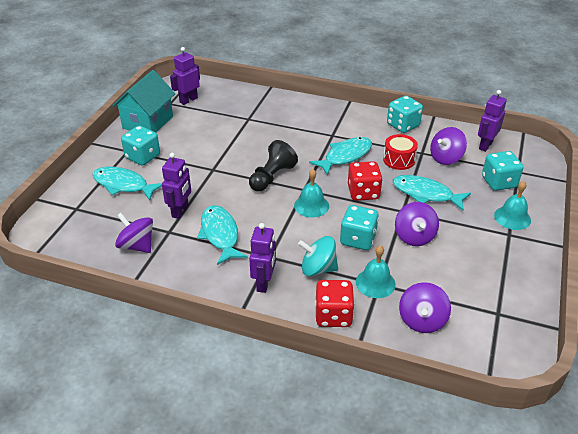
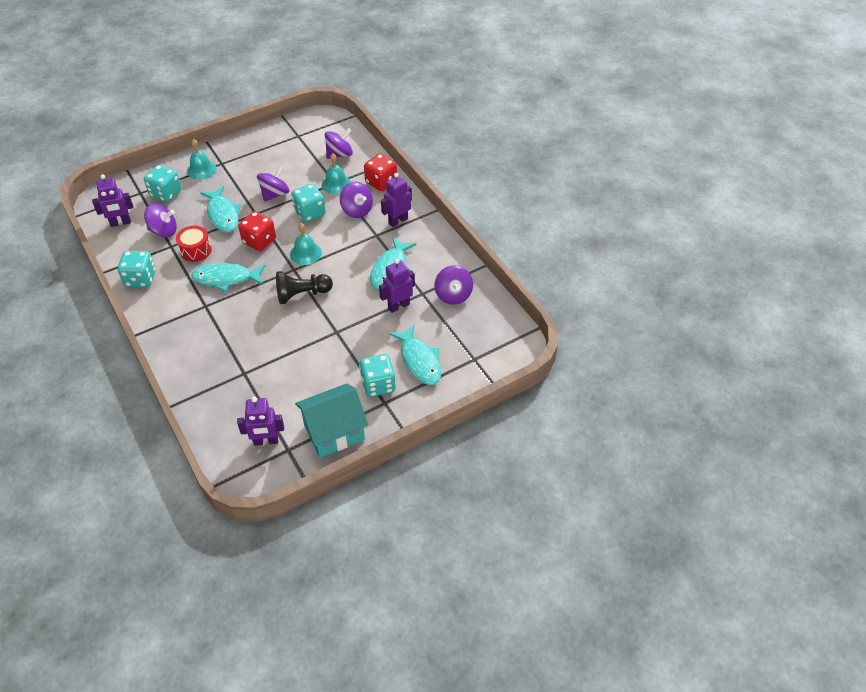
camera: 140 degrees left, 10 degrees up
turquoise spinning top [298,236,338,276] -> purple spinning top [340,181,373,218]

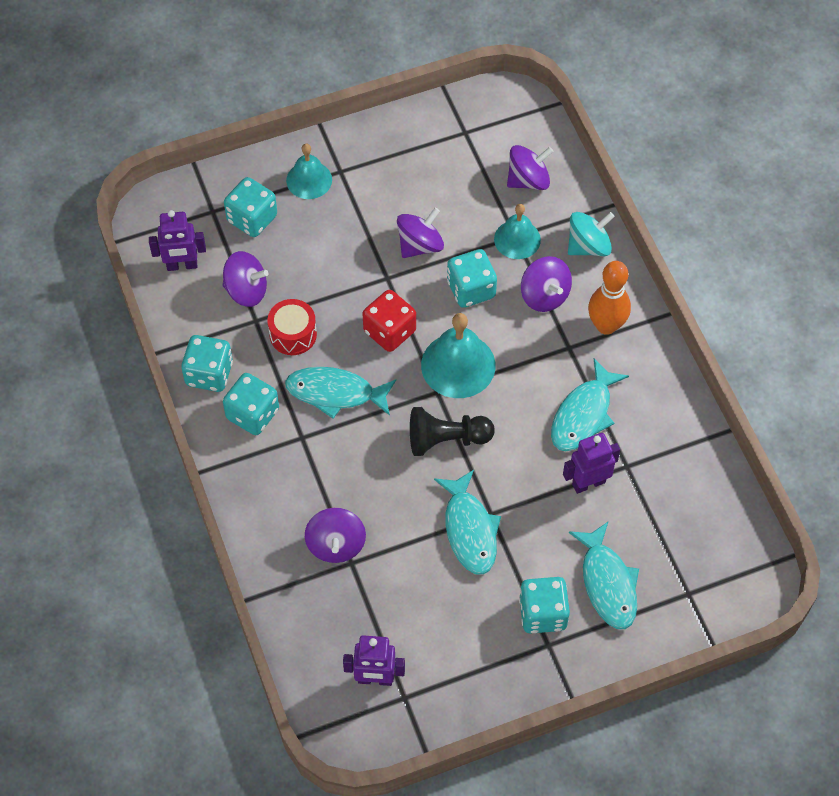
camera: 10 degrees right, 10 degrees up
turquoise fish [200,186,241,232] -> turquoise fish moved to [434,470,501,575]
turquoise bell [290,223,322,265] -> turquoise bell [421,313,496,398], size x1.54
turquoise house [295,383,368,457] -> none
red dice [364,153,397,191] -> turquoise spinning top [568,212,615,256]
purple robot [381,173,412,227] -> orange bowling pin [588,261,631,335]
purple spinning top [435,265,473,305] -> purple spinning top moved to [305,508,366,563]
none -> turquoise dice [223,373,279,435]

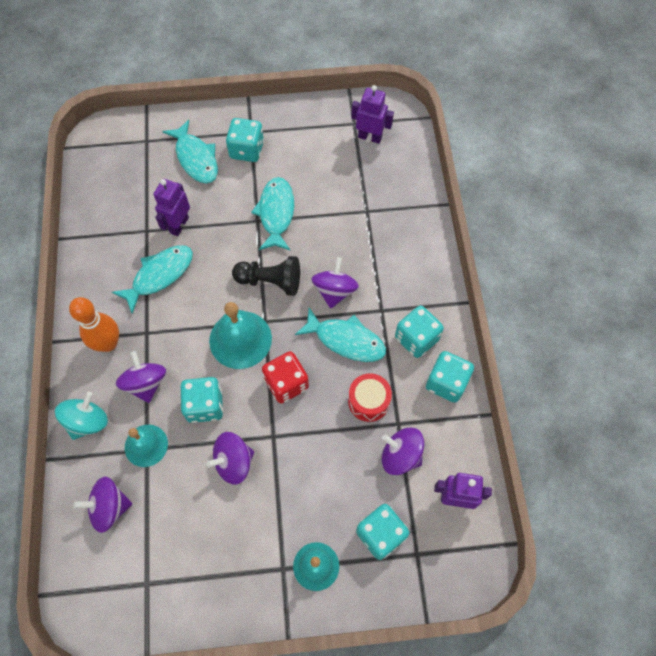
camera: 165 degrees left, 5 degrees up
purple spinning top [305,508,366,563] -> purple spinning top moved to [312,257,359,309]
purple robot [563,433,620,494] -> purple robot turned 120 degrees clockwise [153,179,190,236]
turquoise spinning top [568,212,615,256] -> turquoise spinning top turned 135 degrees clockwise [55,392,108,440]
turquoise fish [569,521,639,629] -> turquoise fish turned 150 degrees clockwise [163,120,218,183]

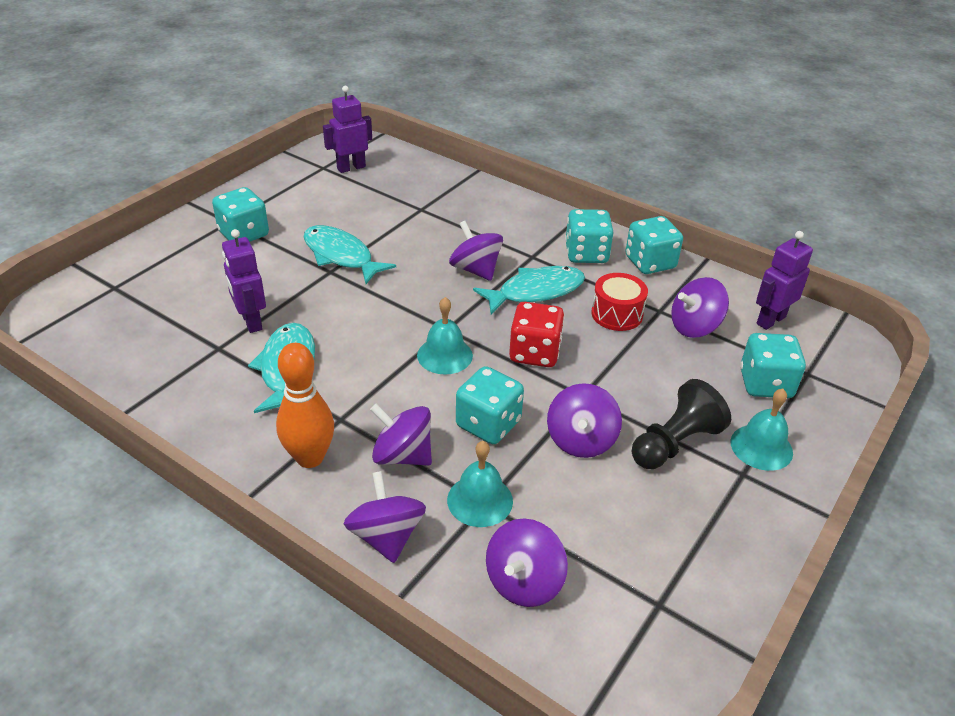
camera: 50 degrees left, 25 degrees down
turquoise spinning top [55,392,108,440] -> purple spinning top [344,471,426,563]
turquoise fish [163,120,218,183] -> none
turquoise bell [209,302,272,369] -> turquoise bell [417,297,473,374], size x0.65
black pawn [232,256,300,296] -> black pawn moved to [632,379,731,469]

